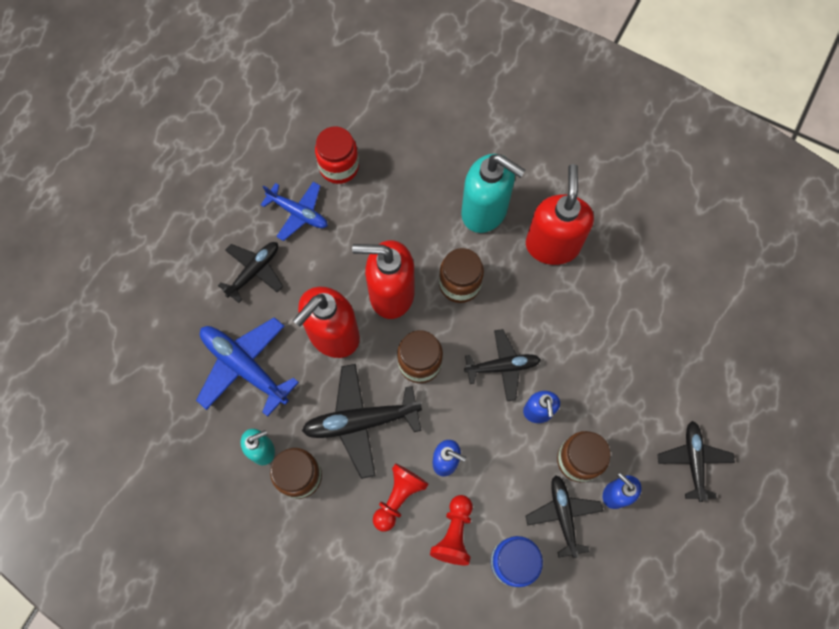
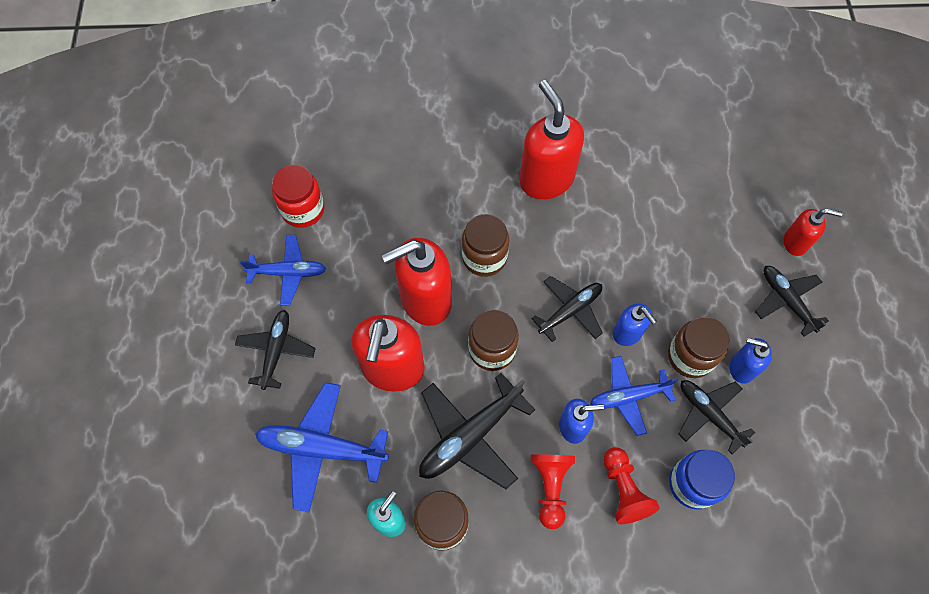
camera: 30 degrees left, 5 degrees down
turquoise soap dispenser [461,154,526,233] -> none
none -> blue plane [590,356,678,436]
none -> red soap dispenser [784,209,843,256]

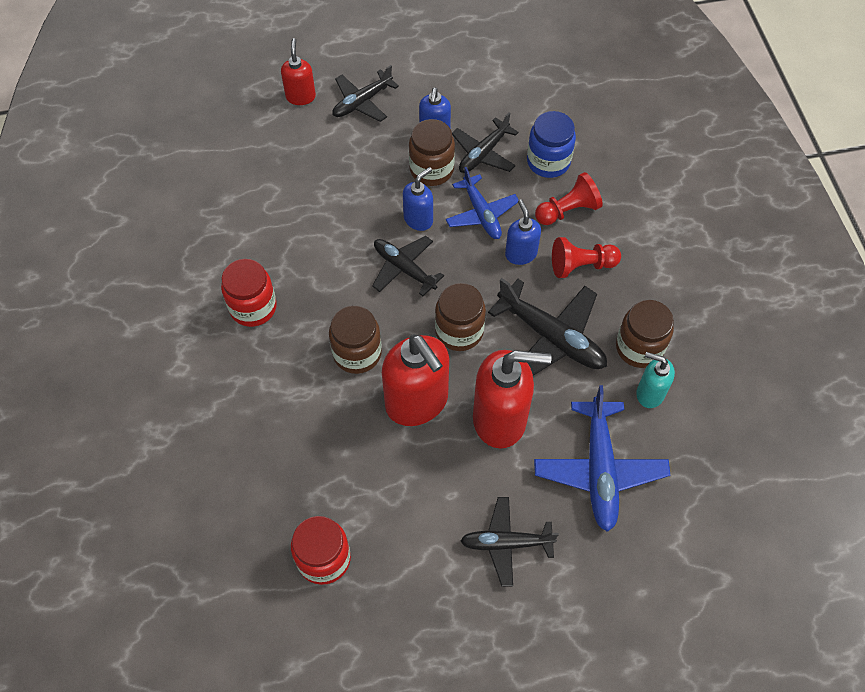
camera: 100 degrees left, 5 degrees down
blue plane [240,235,326,305] -> none
red soap dispenser [520,80,584,199] -> red jar [221,259,277,327]

